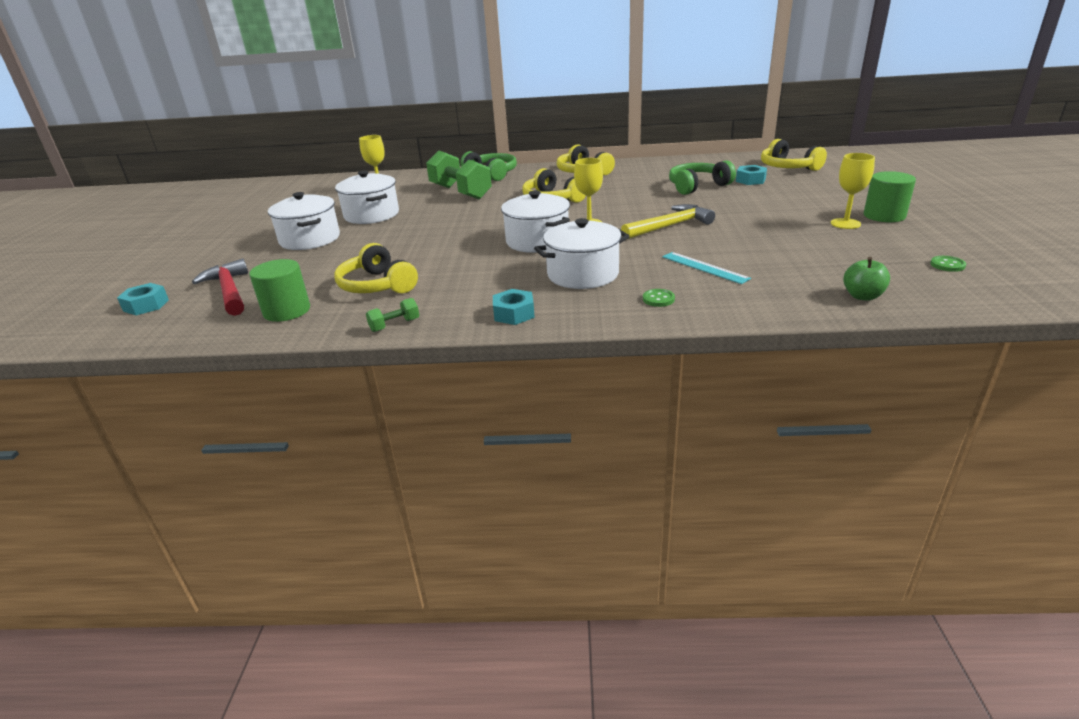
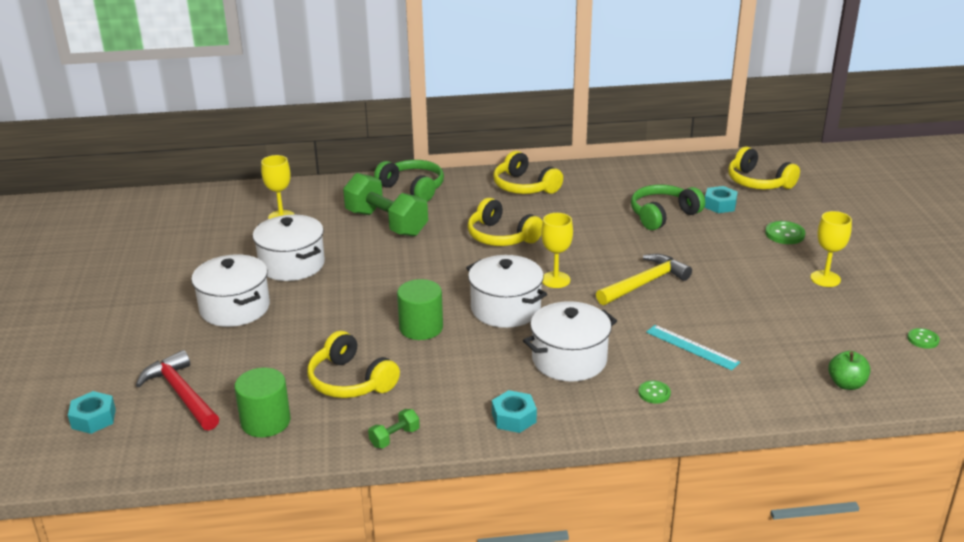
camera: 10 degrees left, 0 degrees up
green cylinder [864,171,916,222] -> green cylinder moved to [397,279,443,340]
none -> green button [765,221,805,244]

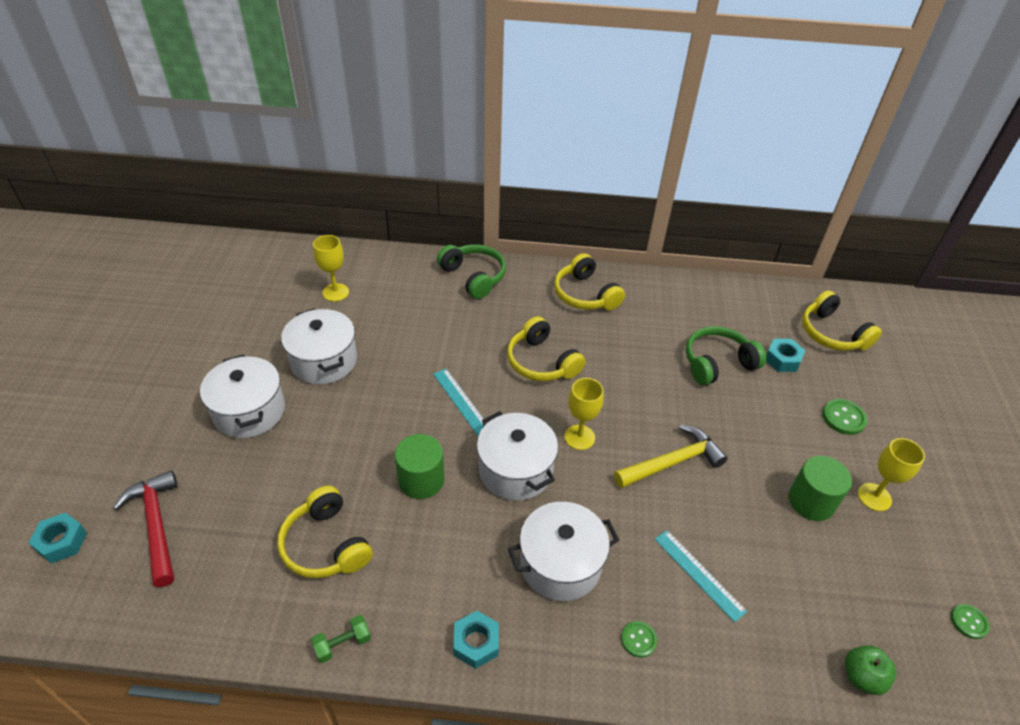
camera: 10 degrees right, 15 degrees up
green cylinder [234,368,290,437] -> green cylinder moved to [789,456,852,521]
green dumbbell [343,173,428,237] -> none
none -> turquoise ruler [433,369,487,436]

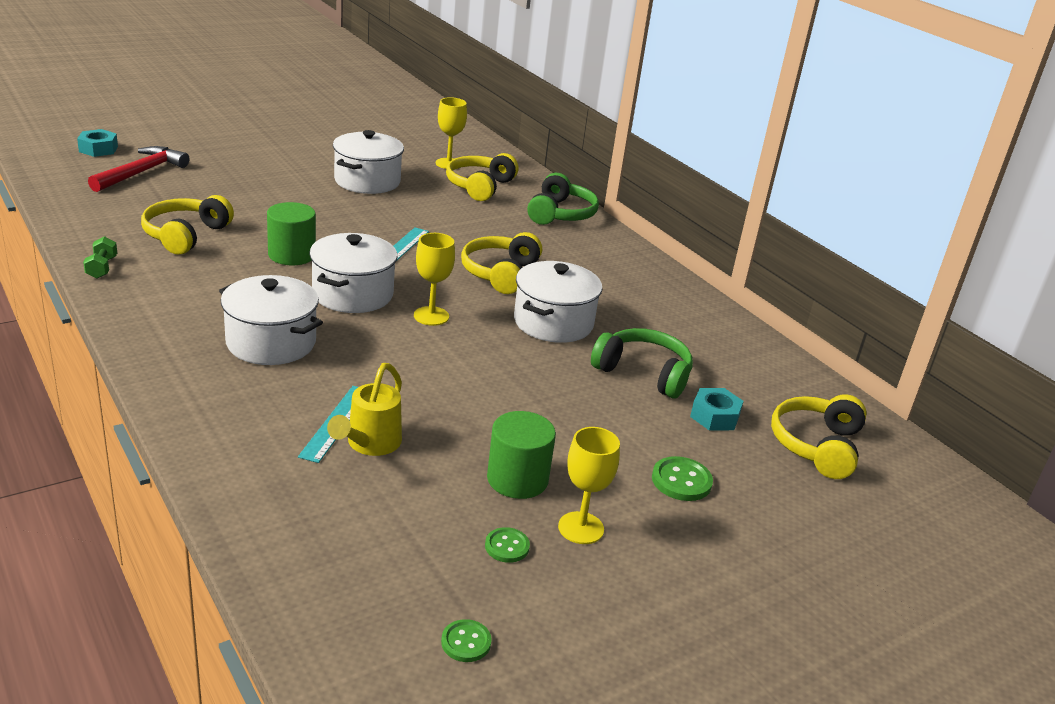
camera: 50 degrees right, 15 degrees down
white pot [200,355,285,438] -> white pot moved to [514,261,602,343]
green dumbbell [311,615,371,663] -> green dumbbell turned 60 degrees clockwise [83,236,117,279]
turquoise nut [453,611,499,669] -> none
yellow headphones [554,253,625,310] -> yellow headphones moved to [446,153,518,201]
yellow hammer [614,425,727,488] -> none
green button [621,621,657,658] -> green button moved to [485,527,530,563]
green apple [845,645,896,695] -> none
none -> yellow watering can [327,363,402,456]

